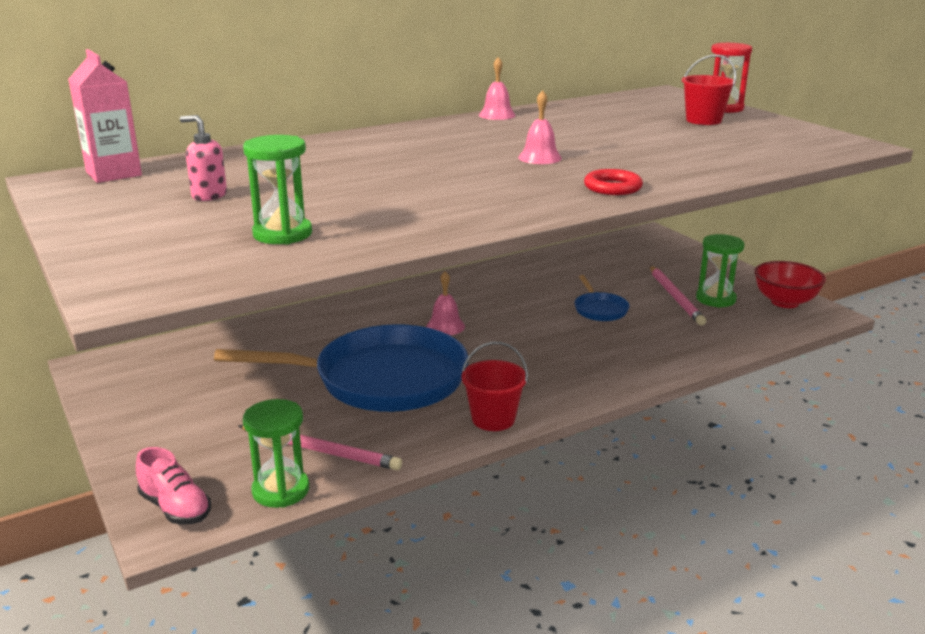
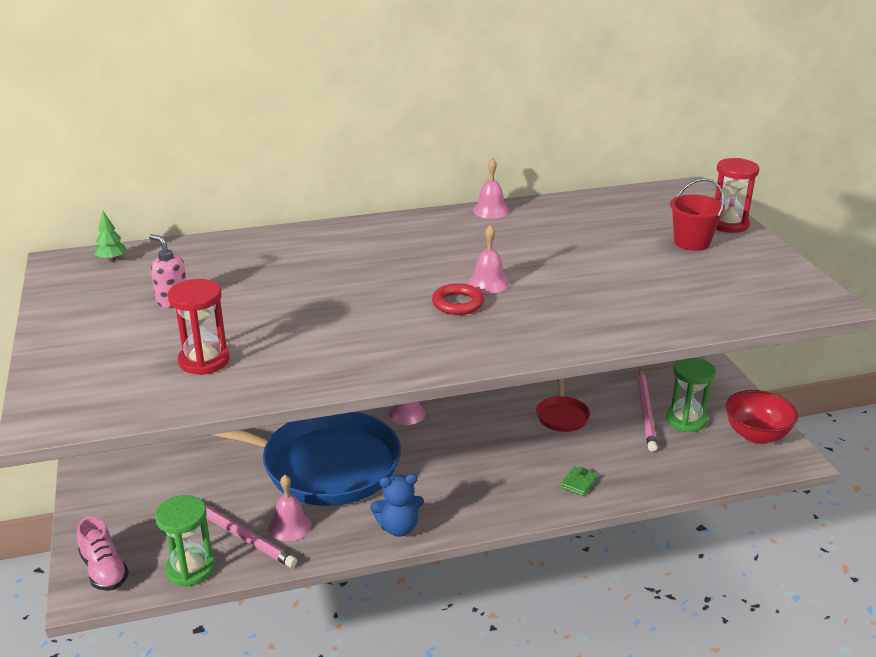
camera: 15 degrees right, 5 degrees up
pink carton [68,49,142,183] -> green tree [95,211,127,261]
green hourglass [243,135,312,244] -> red hourglass [168,279,230,375]
red bucket [461,342,528,431] -> blue teddy bear [370,474,424,537]
blue pan [574,275,630,321] -> red pan [536,379,590,432]
red ring [584,169,643,195] -> red ring moved to [432,283,484,315]
none -> pink bell [269,475,312,541]
none -> green wallet [561,466,597,496]

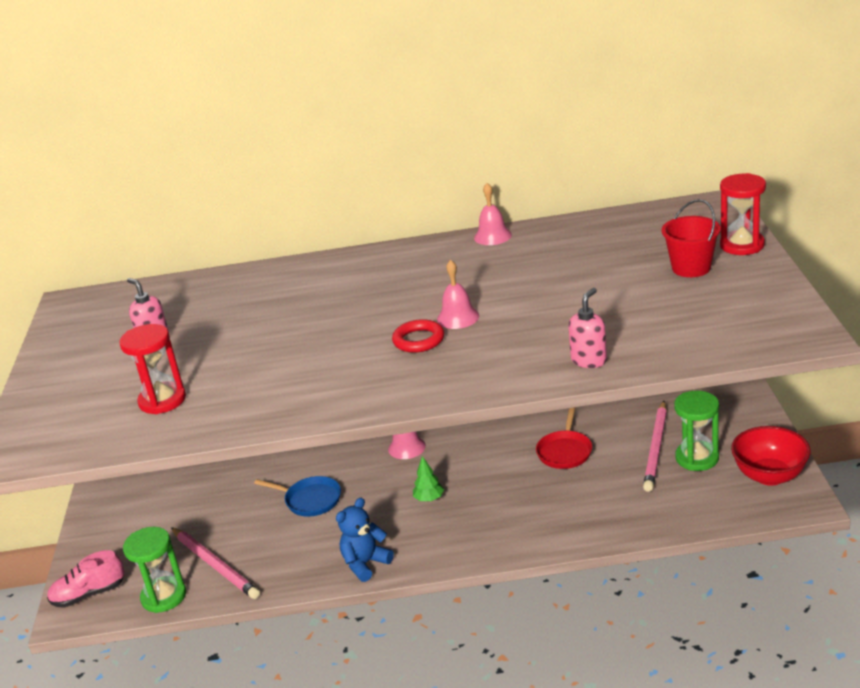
camera: 15 degrees right, 0 degrees up
pink shoe [77,516,129,591] -> pink shoe turned 90 degrees clockwise [47,550,125,608]
green tree [95,211,127,261] -> green tree moved to [413,456,444,502]
blue pan [210,412,401,506] -> blue pan [254,476,341,517], size x0.42
pink bell [269,475,312,541] -> none
blue teddy bear [370,474,424,537] -> blue teddy bear turned 135 degrees clockwise [336,498,394,582]
green wallet [561,466,597,496] -> none
none -> pink soap dispenser [568,288,607,368]

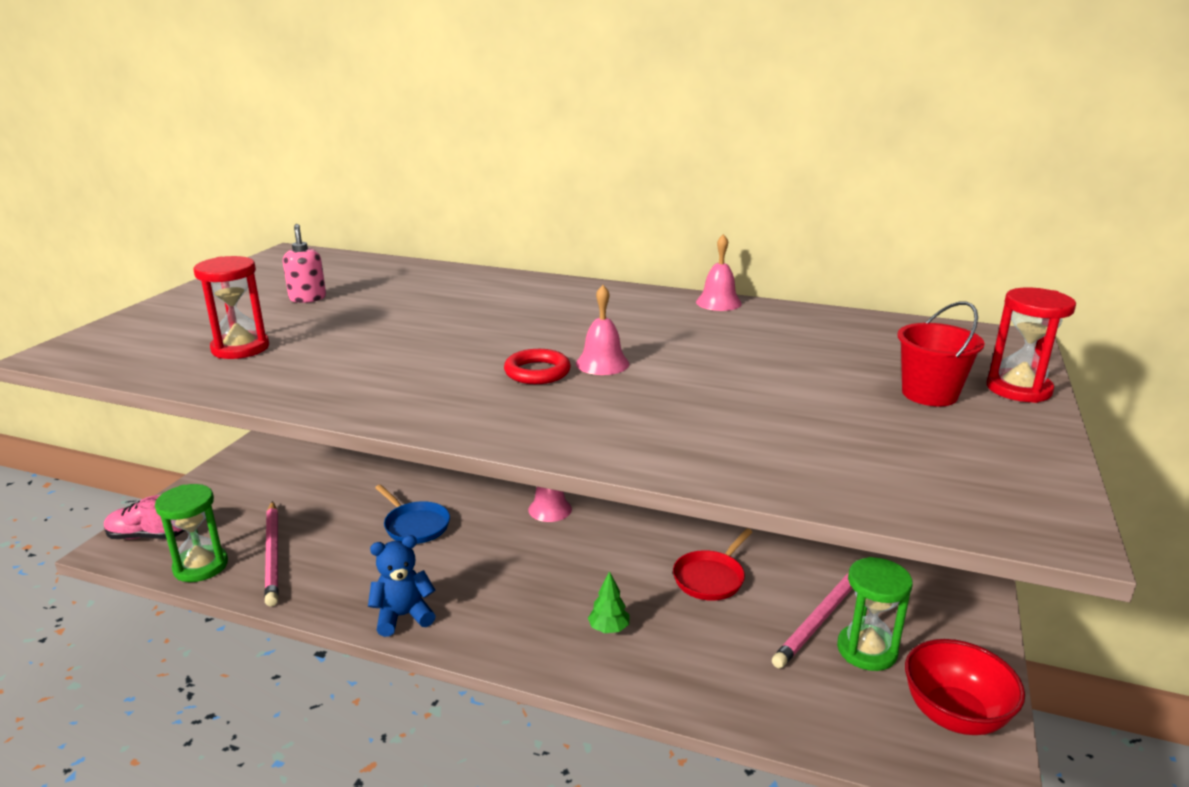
camera: 20 degrees right, 5 degrees down
green tree [413,456,444,502] -> green tree moved to [588,571,629,633]
pink soap dispenser [568,288,607,368] -> none

